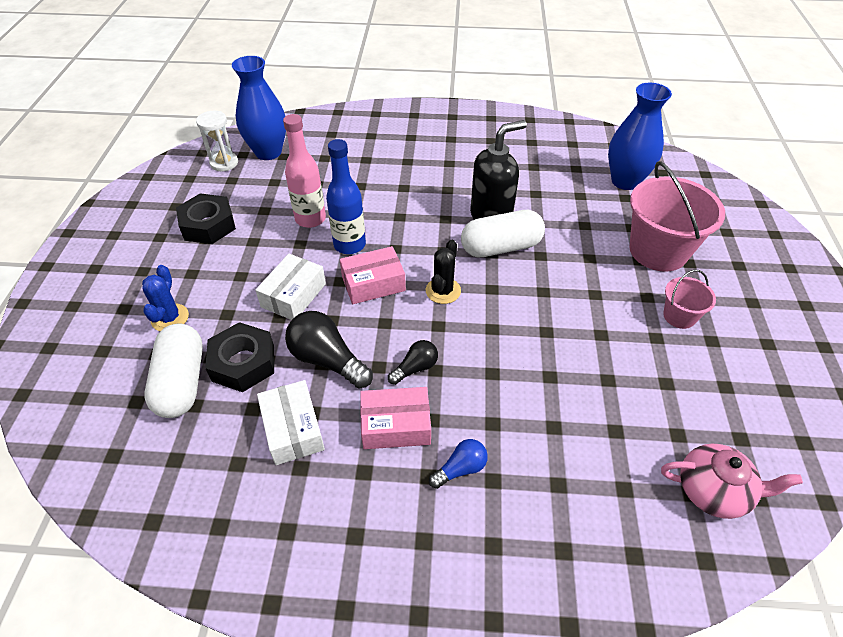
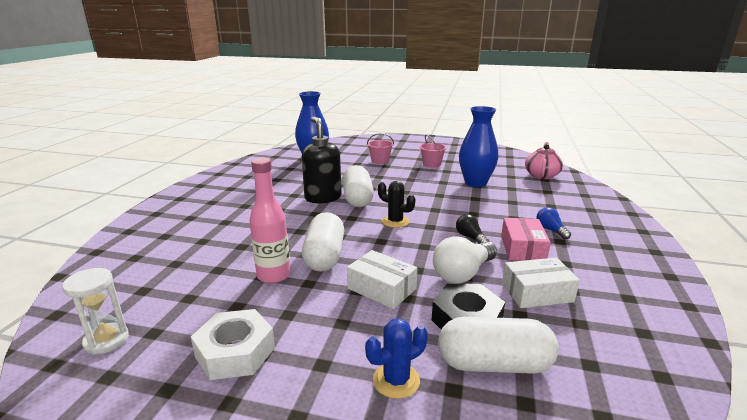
camera: 80 degrees left, 25 degrees down
blue cactus [142,265,189,331] -> blue cactus turned 45 degrees counterclockwise [365,318,428,399]
black nut [176,193,236,244] -> white nut [191,309,275,380]
blue vase [232,56,286,160] -> blue vase moved to [459,106,498,187]
black light bulb [285,311,373,388] -> white light bulb [433,236,497,284]
blue bottle [326,139,366,254] -> white capsule [302,212,344,272]
pink box [340,246,406,304] -> none
pink bucket [629,161,725,272] -> pink bucket [367,133,394,164], size x0.50

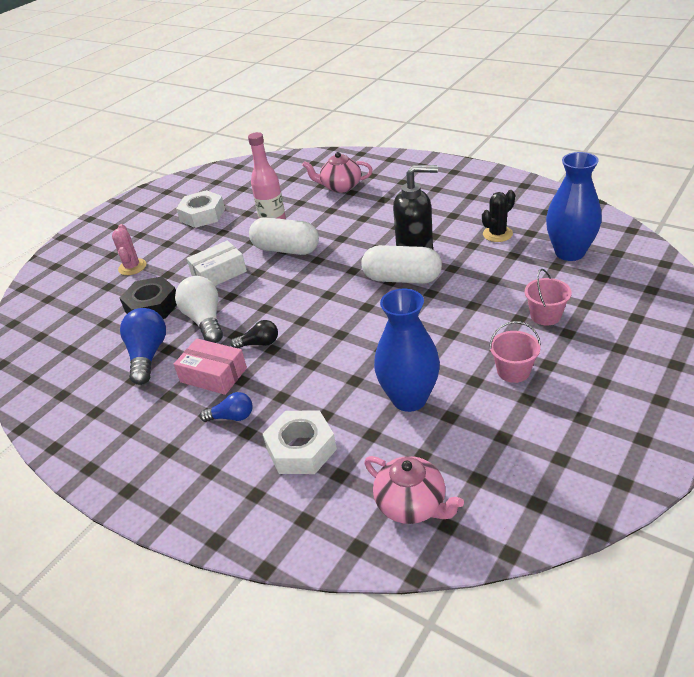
camera: 115 degrees right, 15 degrees up
white hourglass [62,268,129,355] -> none
blue cactus [365,318,428,399] -> pink cactus [112,224,146,275]
black cactus [378,181,415,228] -> black cactus moved to [482,190,515,242]
white capsule [438,317,559,374] -> none
white box [502,257,580,308] -> blue light bulb [120,308,166,385]
none -> white nut [263,410,337,474]
none -> pink teapot [302,152,373,193]

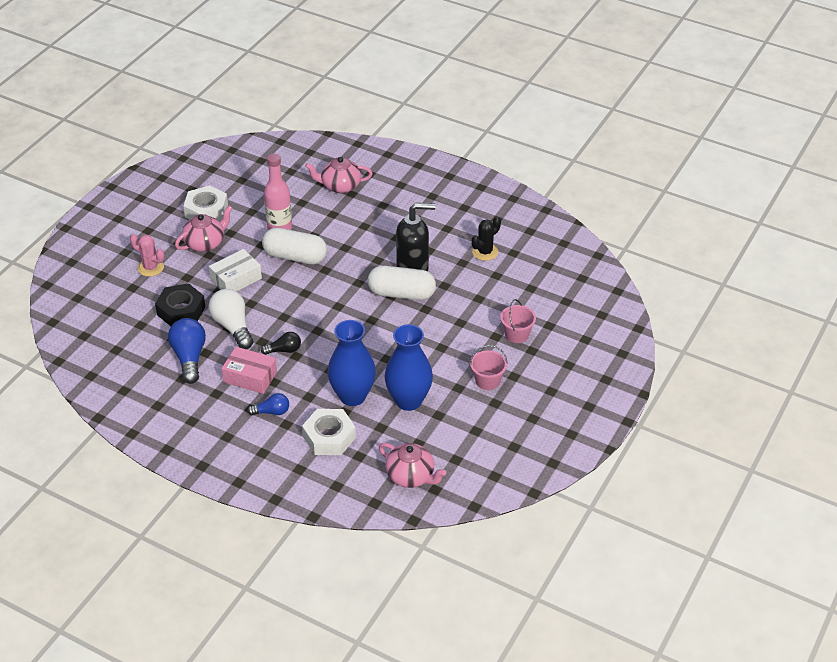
camera: 10 degrees left, 5 degrees up
pink cactus [112,224,146,275] -> pink cactus turned 45 degrees counterclockwise [130,234,164,277]
blue vase [546,152,602,261] -> blue vase moved to [328,320,376,406]
none -> pink teapot [175,206,233,252]

